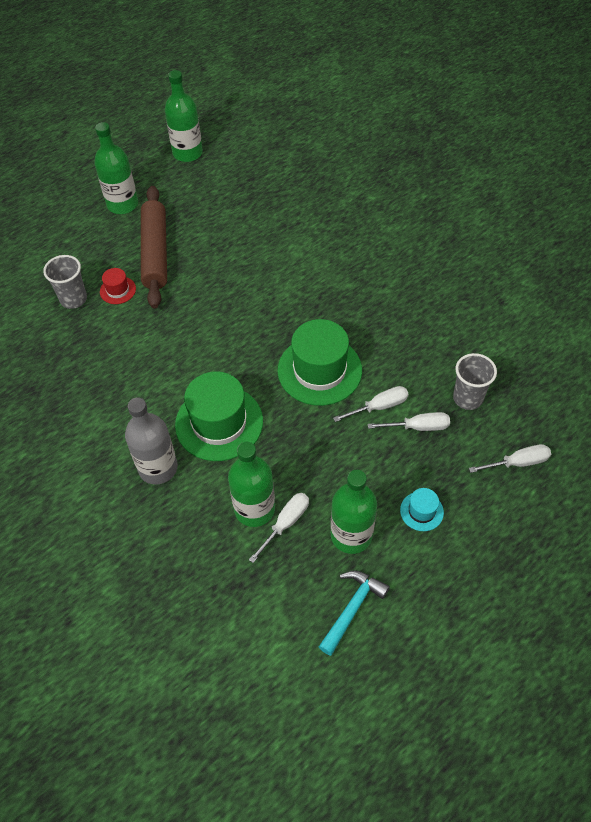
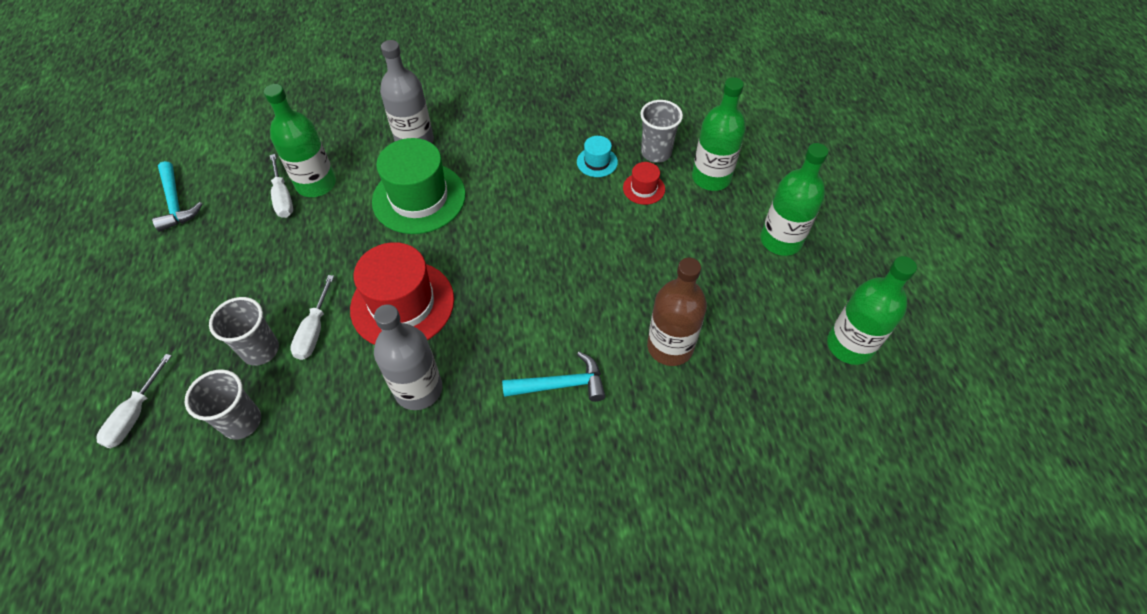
camera: 120 degrees right, 0 degrees up
brown rolling pin [141,186,167,308] -> none
green hat [278,319,362,406] -> red hat [350,242,454,345]
green bottle [331,470,377,554] -> green bottle moved to [692,77,746,191]
white screwdriver [368,412,450,431] -> grey cup [209,297,279,366]
turquoise hat [400,488,444,531] -> turquoise hat moved to [577,136,618,177]
none -> grey bottle [374,305,442,410]
none -> turquoise hammer [502,352,606,402]
none -> brown bottle [647,258,707,366]

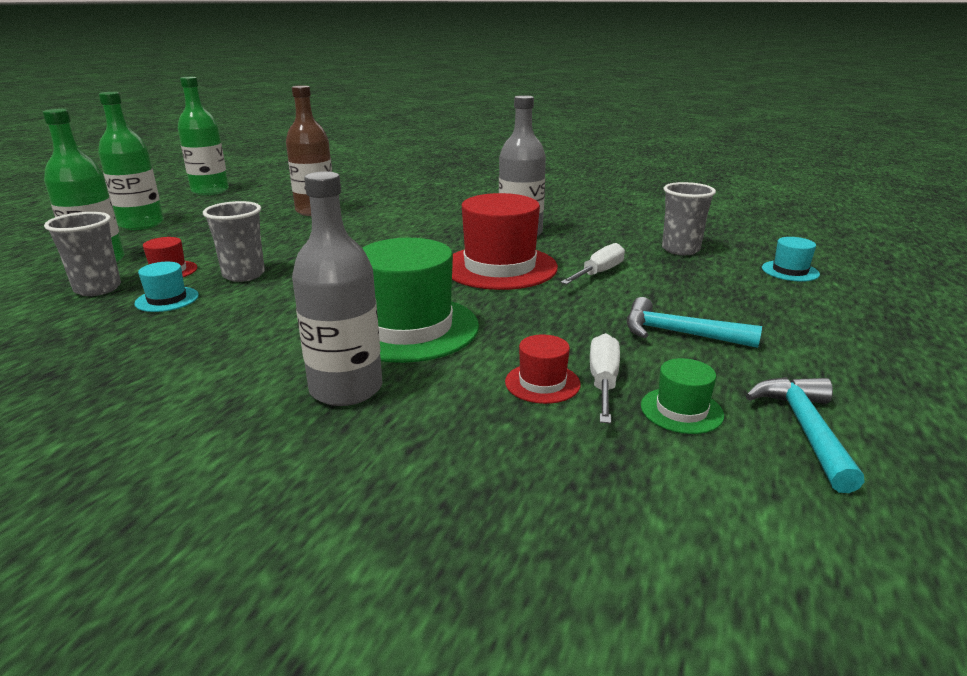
camera: 150 degrees left, 30 degrees down
white screwdriver [97,354,172,448] -> turquoise hat [762,237,820,282]
grey cup [209,297,279,366] -> grey cup moved to [203,201,265,282]
green bottle [264,84,336,197] -> red hat [505,334,581,404]
turquoise hammer [502,352,606,402] -> turquoise hammer moved to [627,297,762,348]
none -> green hat [641,358,724,434]

